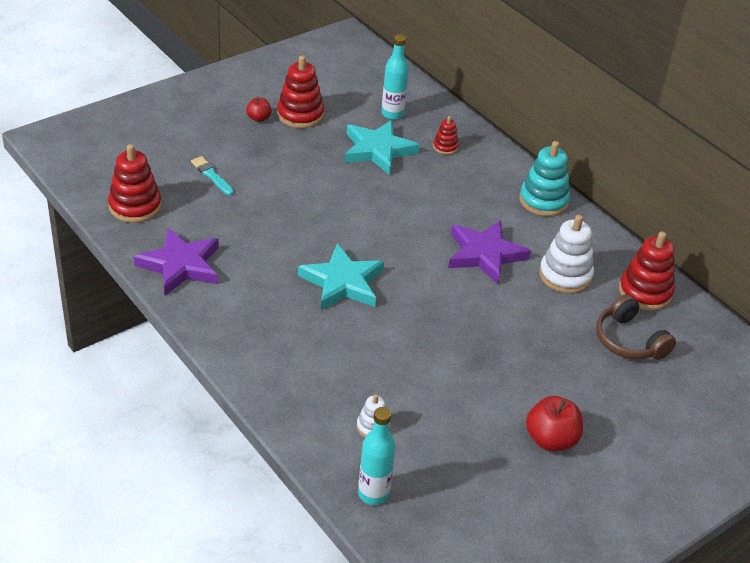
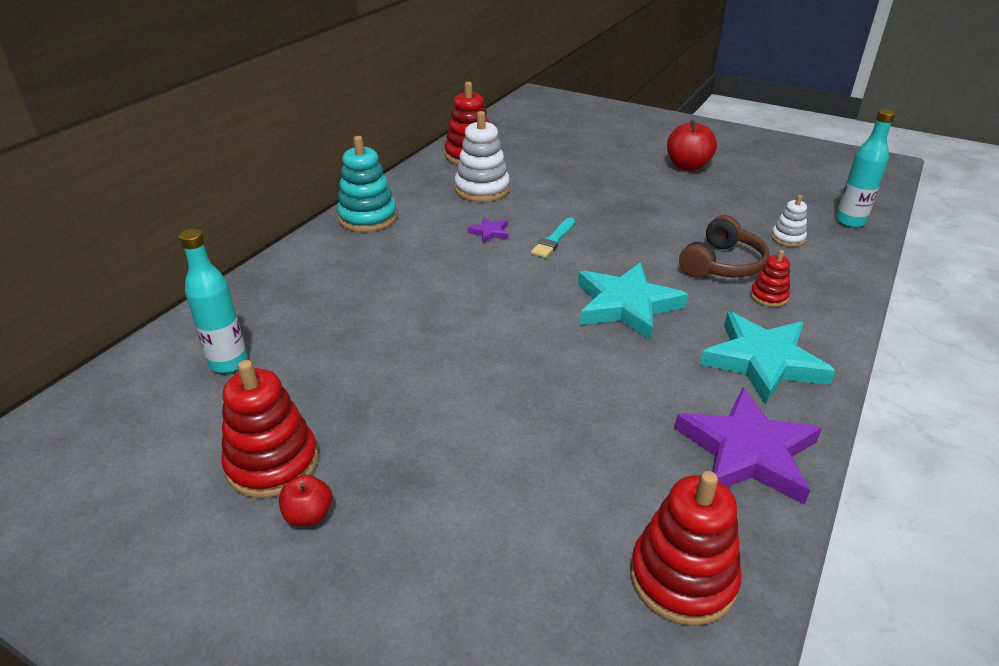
camera: 110 degrees left, 5 degrees down
turquoise brush [191,156,234,196] -> turquoise brush moved to [531,218,575,258]
turquoise star [344,120,419,175] -> turquoise star moved to [700,312,836,405]
red stacking toy [433,116,459,155] -> red stacking toy moved to [750,250,790,307]
purple star [448,220,531,284] -> purple star [468,217,508,244], size x0.44
brown headphones [596,294,676,360] -> brown headphones moved to [679,215,769,278]

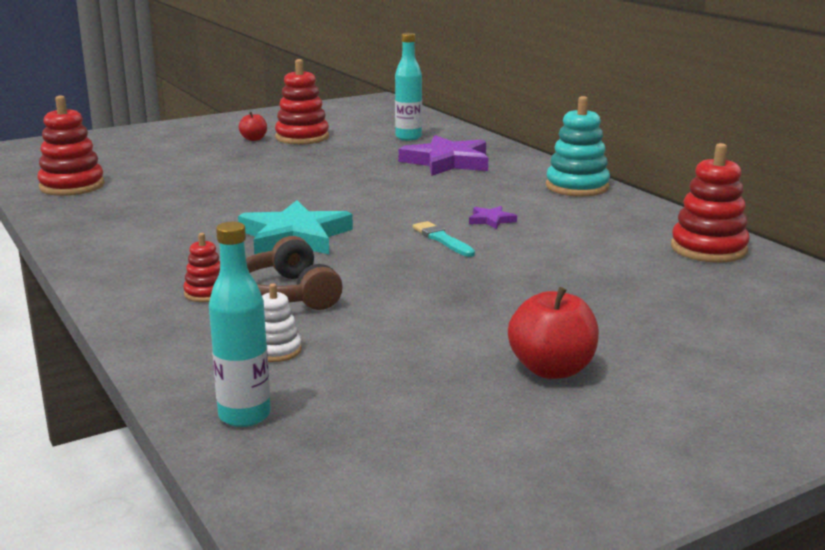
camera: 120 degrees right, 15 degrees down
white stacking toy [455,111,510,202] -> none
purple star [674,387,822,505] -> purple star moved to [399,135,488,176]
turquoise star [700,312,836,405] -> none

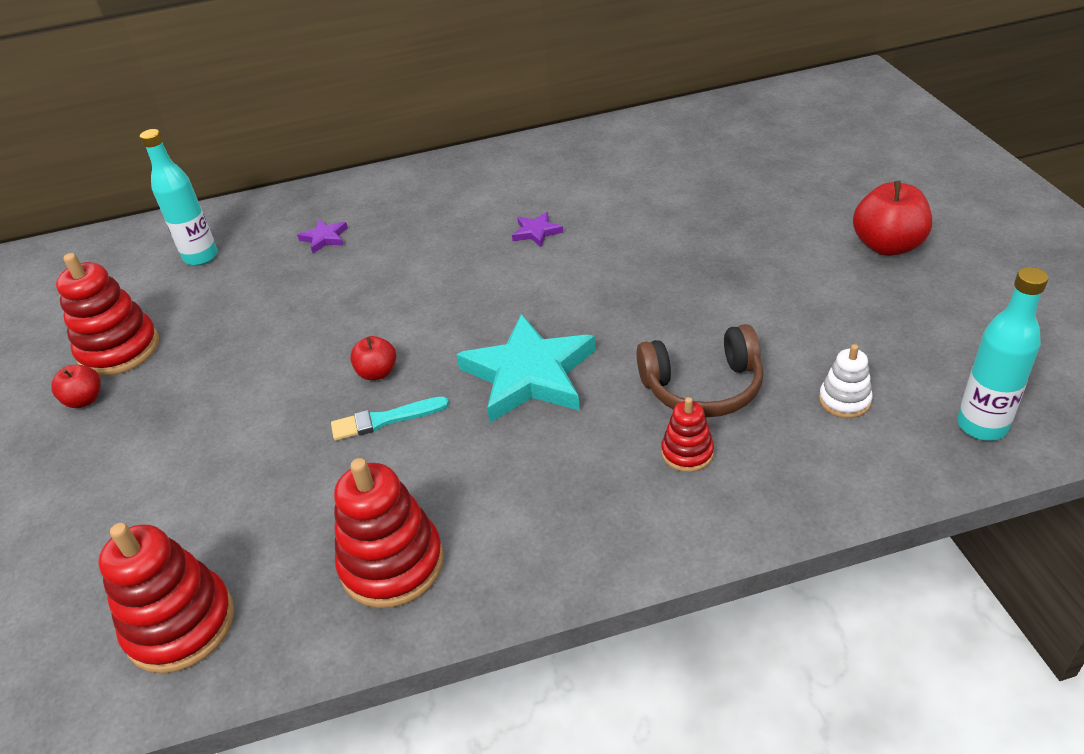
camera: 70 degrees left, 20 degrees up
purple star [399,135,488,176] -> purple star [297,219,348,253], size x0.44
turquoise brush [412,221,475,257] -> turquoise brush moved to [331,397,449,441]
turquoise stacking toy [546,96,610,197] -> none
red stacking toy [671,143,750,262] -> red stacking toy moved to [334,458,444,608]
none -> red apple [350,336,397,380]

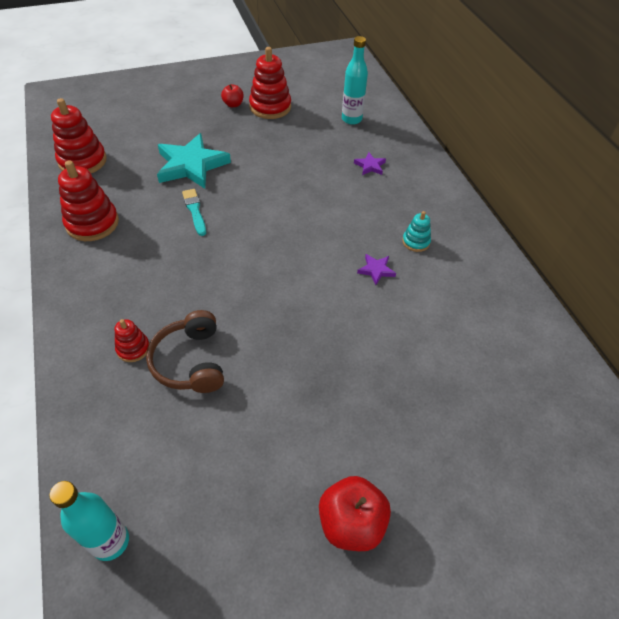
camera: 80 degrees right, 10 degrees up
red apple [350,336,397,380] -> none
turquoise star [456,314,595,423] -> turquoise star moved to [157,133,231,189]
white stacking toy [819,344,873,418] -> none
none -> turquoise stacking toy [402,211,431,252]

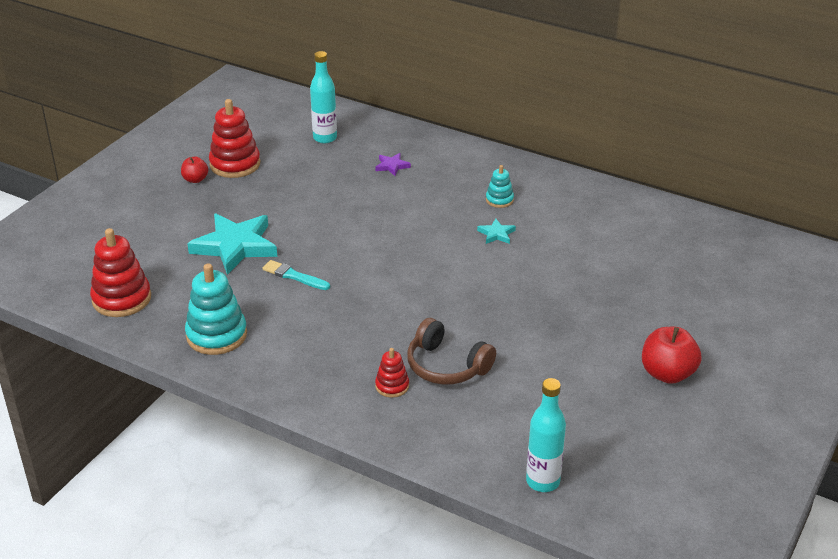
camera: 40 degrees left, 15 degrees down
red stacking toy [58,160,119,241] -> turquoise stacking toy [185,263,247,355]
purple star [357,254,396,285] -> turquoise star [477,219,516,244]

